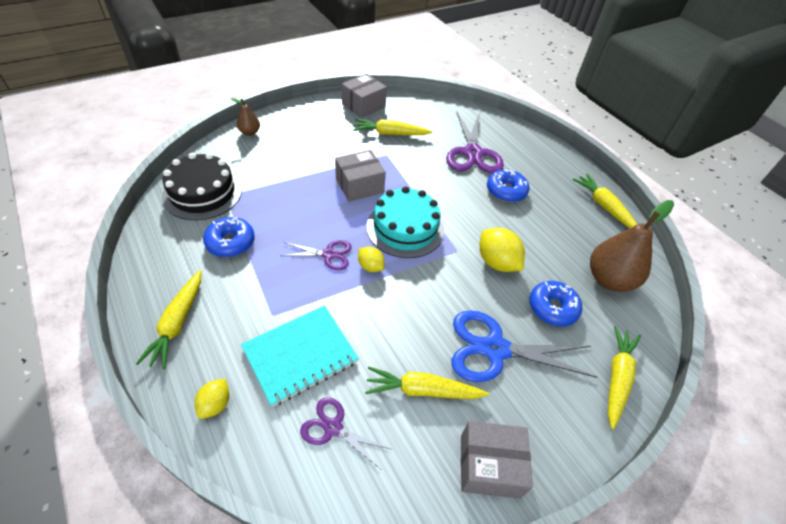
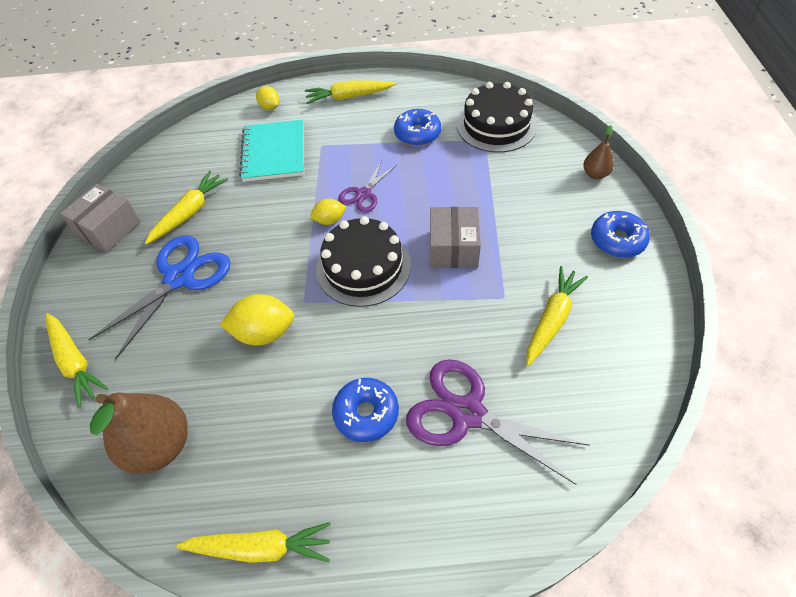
camera: 125 degrees right, 5 degrees up
yellow carrot [136,270,201,369] -> yellow carrot turned 45 degrees counterclockwise [305,80,396,104]
purple scissors [300,397,391,469] -> none
grey box [342,74,387,118] -> none
turquoise cake [367,186,444,258] -> black cake [316,216,411,307]
blue donut [529,281,582,327] -> blue donut moved to [591,211,650,258]

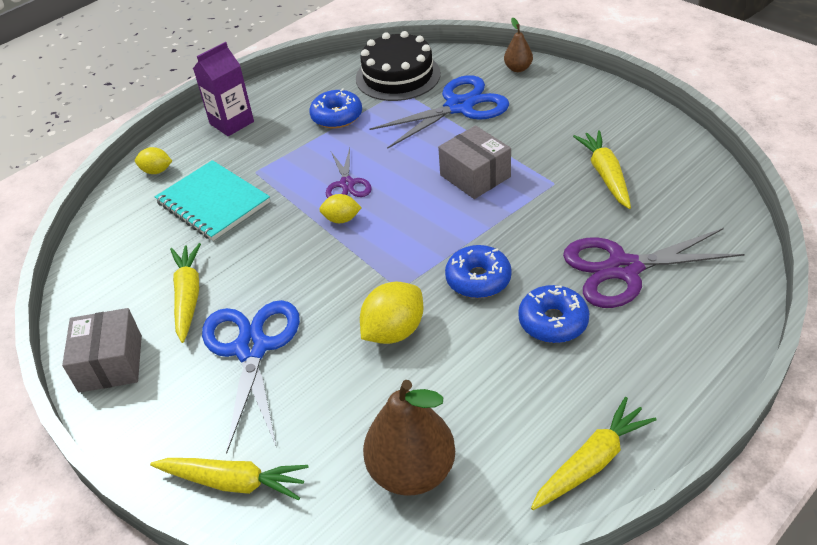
camera: 40 degrees left, 10 degrees down
yellow carrot [305,80,396,104] -> purple carton [193,42,254,136]
yellow lemon [310,199,346,225] -> yellow lemon turned 60 degrees clockwise [319,194,362,223]
black cake [316,216,411,307] -> none
blue donut [591,211,650,258] -> blue donut moved to [445,245,512,298]
none -> blue scissors [369,75,509,149]

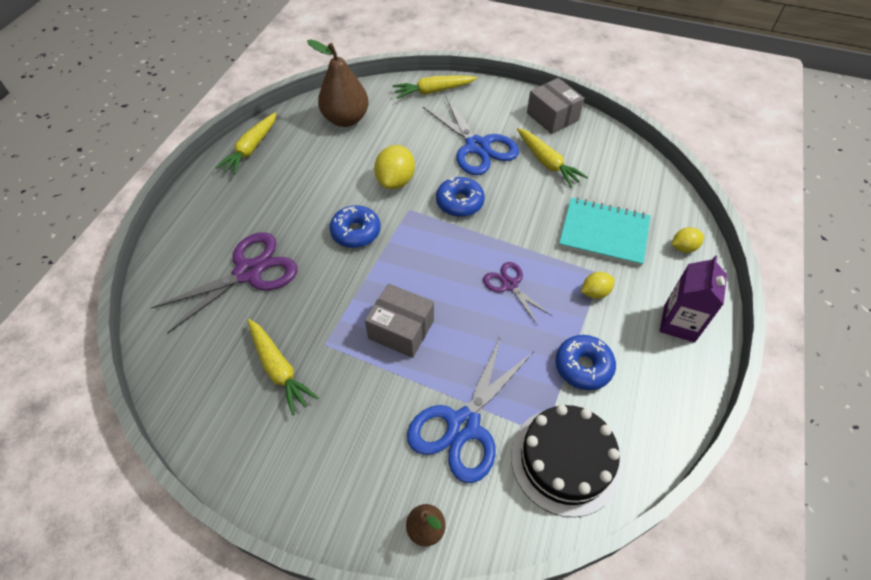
camera: 150 degrees right, 10 degrees up
yellow lemon [319,194,362,223] -> yellow lemon moved to [581,272,615,299]
blue donut [518,285,590,343] -> blue donut moved to [436,177,485,217]

